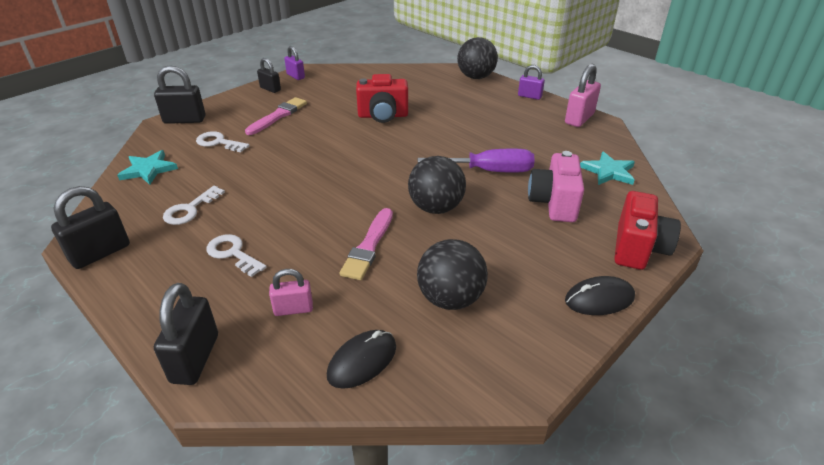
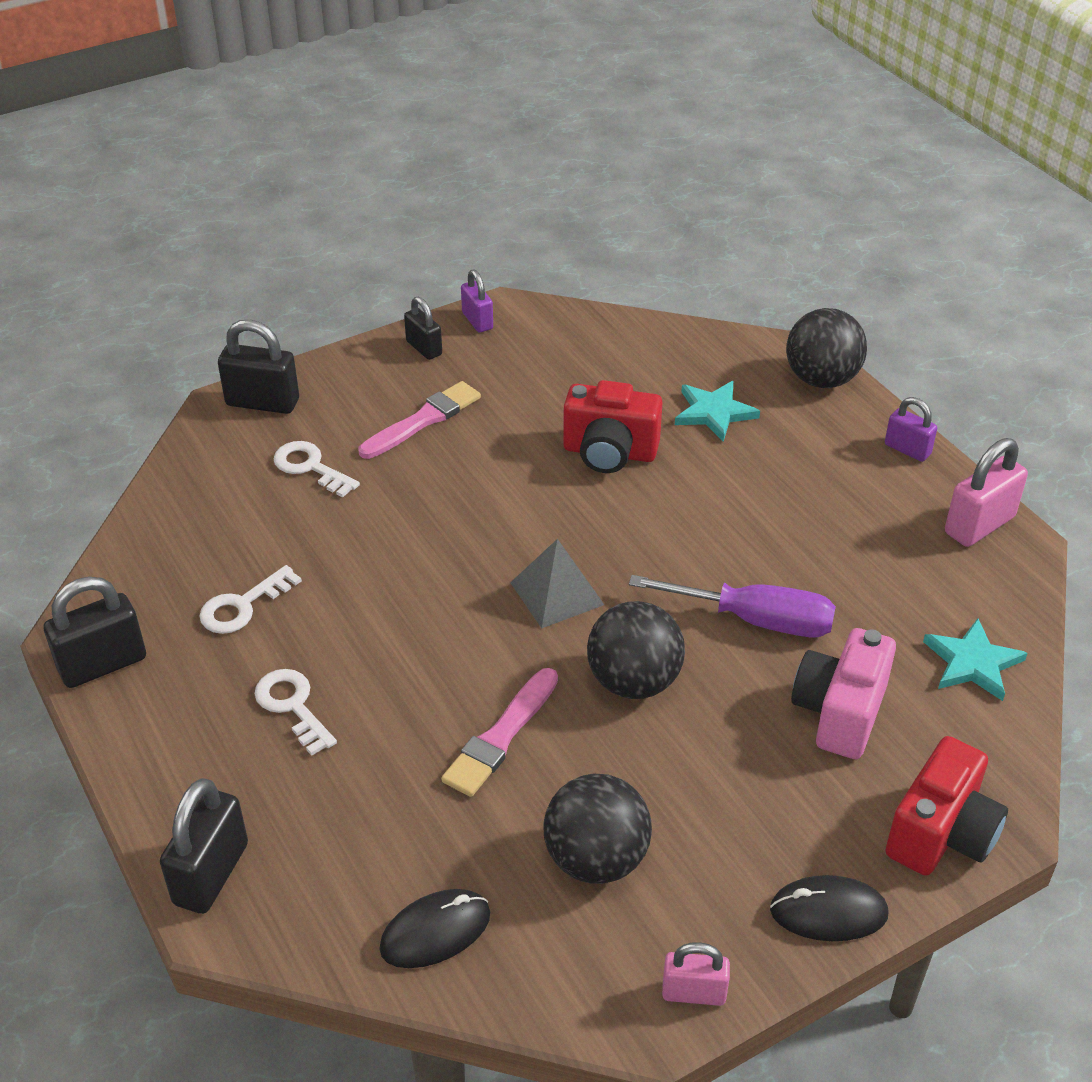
camera: 15 degrees right, 5 degrees up
turquoise star [117,150,178,185] -> turquoise star moved to [675,381,760,442]
pink padlock [269,269,313,316] -> pink padlock moved to [662,942,730,1006]
none -> grey pyramid [510,539,604,628]

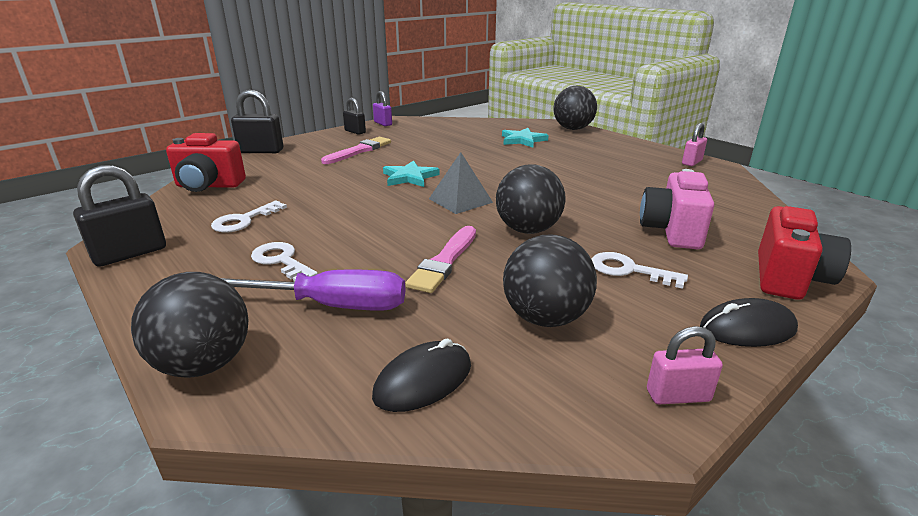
camera: 10 degrees left, 15 degrees down
black padlock [160,778,248,914] -> black ball [131,272,248,378]
white key [274,441,360,498] -> white key moved to [591,252,688,289]
red camera [563,380,663,473] -> red camera moved to [166,133,246,192]
purple screwdriver [629,575,836,637] -> purple screwdriver moved to [221,270,405,311]
purple padlock [885,397,937,462] -> none
turquoise star [923,618,1028,701] -> turquoise star moved to [383,161,440,187]
pink padlock [945,438,1028,547] -> pink padlock [682,123,707,166], size x0.62

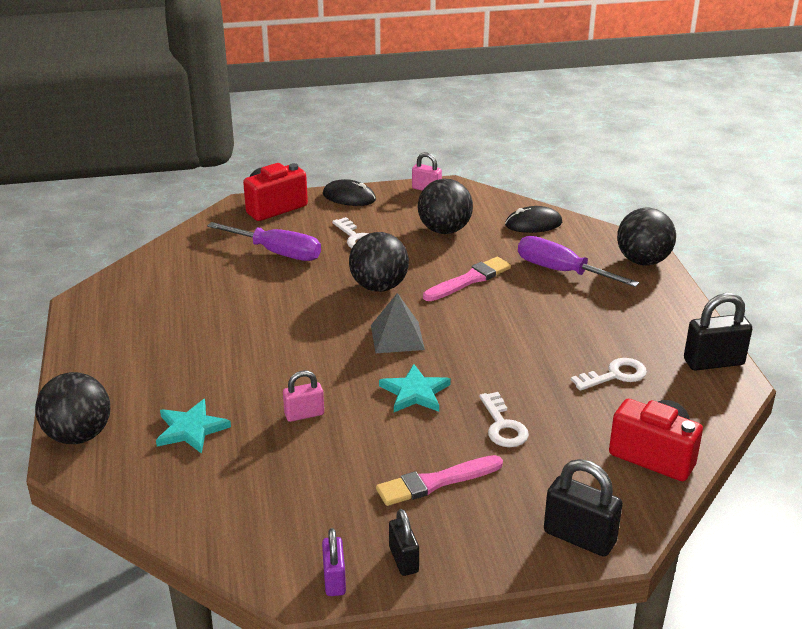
camera: 150 degrees left, 5 degrees up
white key [251,242,318,282] -> white key moved to [479,392,529,447]
pink camera [640,169,714,249] -> purple screwdriver [207,222,321,261]
pink padlock [682,123,707,166] -> pink padlock moved to [283,370,324,422]

